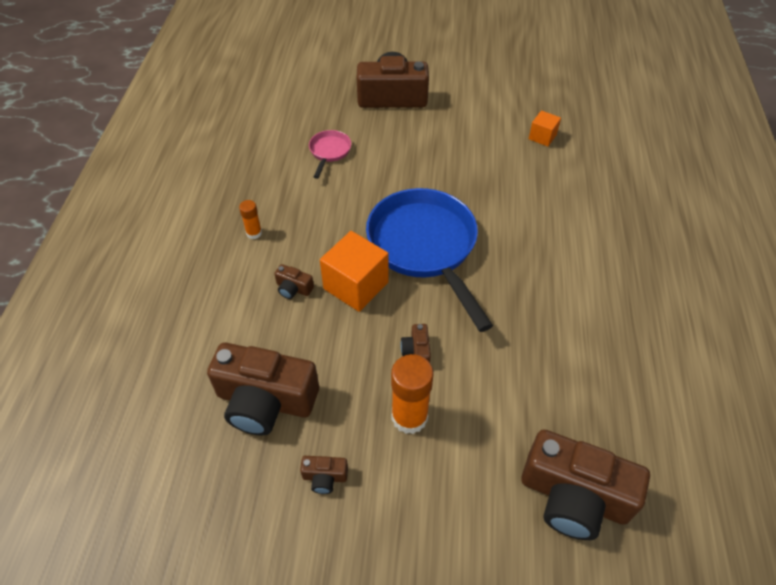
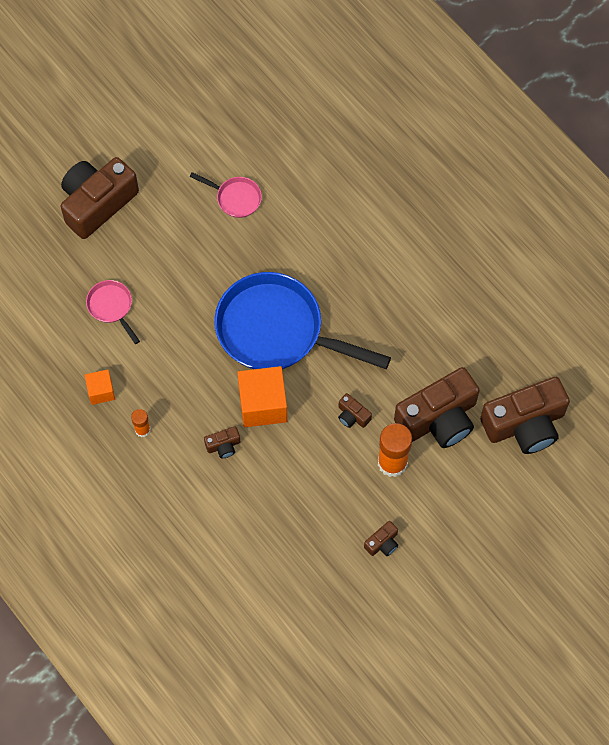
camera: 45 degrees left, 15 degrees up
brown camera [207,343,319,436] -> brown camera moved to [394,367,480,448]
orange cube [529,110,561,147] -> orange cube moved to [85,370,115,405]
none -> pink pan [190,172,262,218]

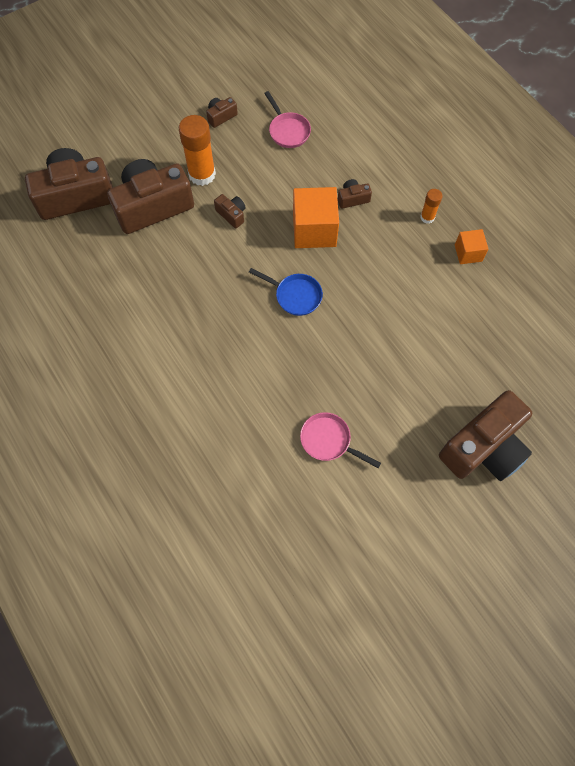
camera: 175 degrees left, 0 degrees up
pink pan [86,280,140,344] -> pink pan moved to [264,91,311,148]
blue pan [214,272,391,369] -> blue pan [249,268,323,316], size x0.43

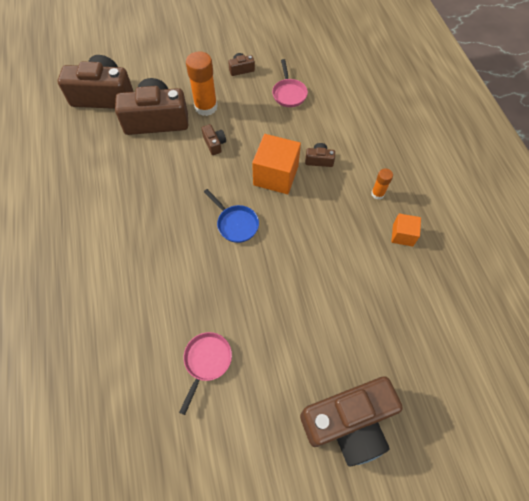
camera: 20 degrees right, 5 degrees down
pink pan [300,412,381,468] -> pink pan turned 60 degrees clockwise [179,332,232,415]

